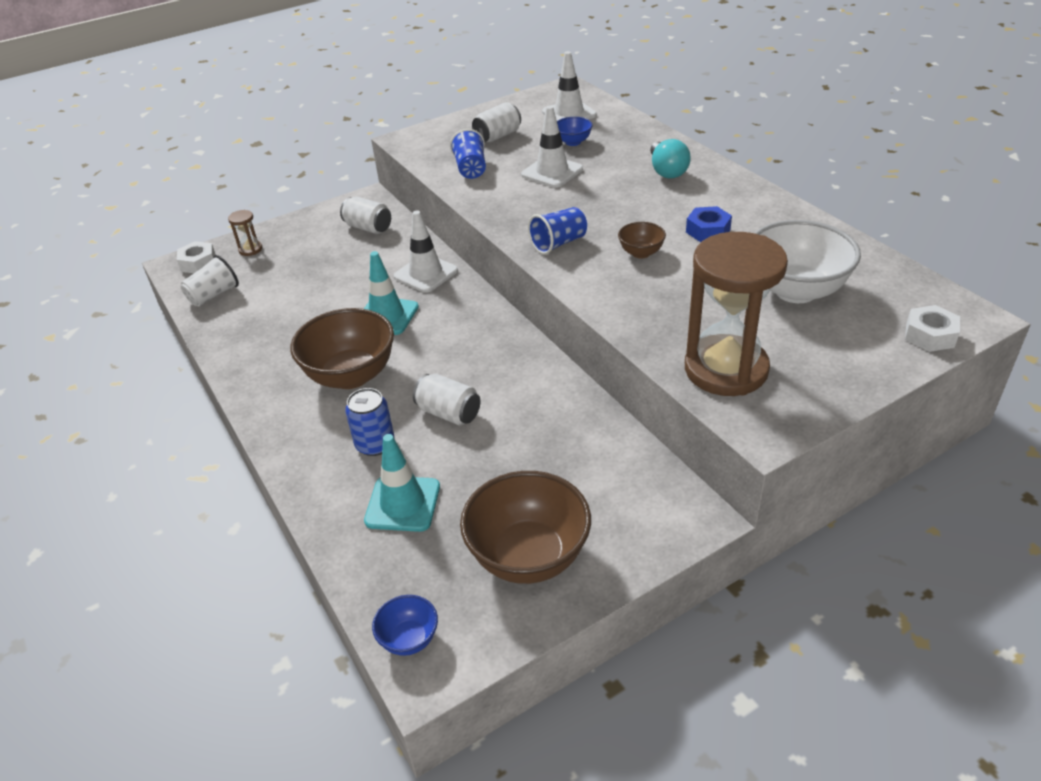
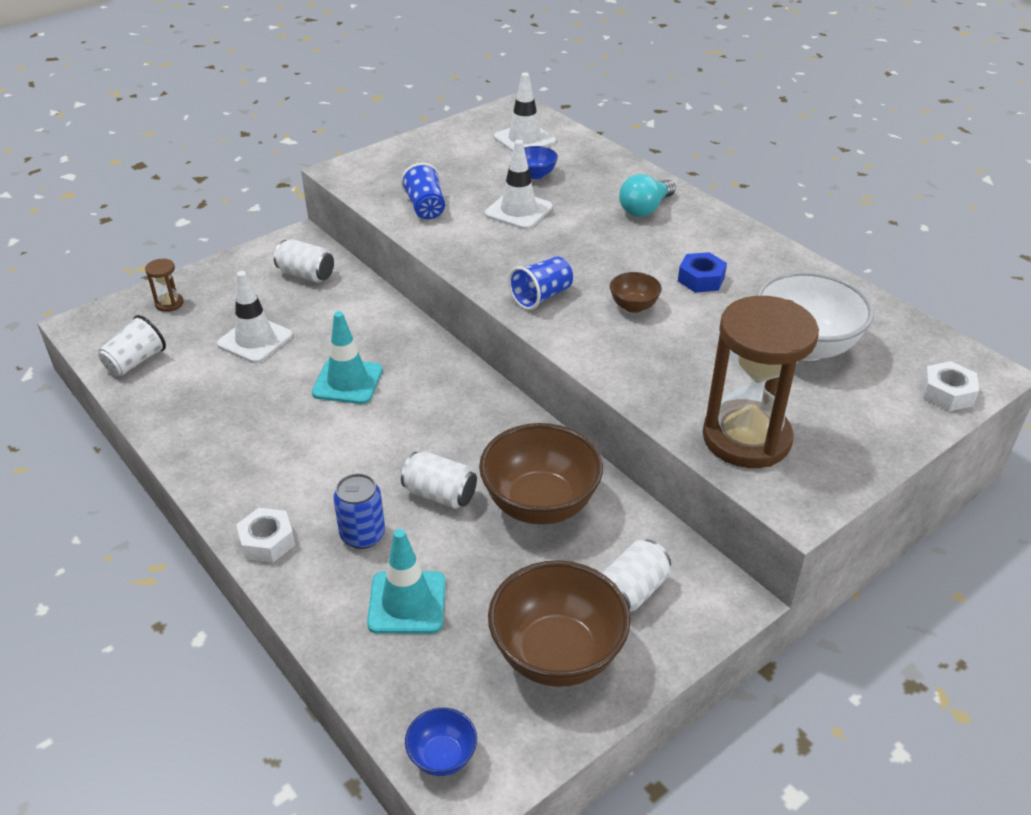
camera: 10 degrees left, 0 degrees up
white nut [177,241,216,273] -> white nut moved to [236,508,295,562]
brown bowl [290,308,394,389] -> brown bowl moved to [479,423,603,525]
white traffic cone [394,210,458,293] -> white traffic cone moved to [217,271,293,363]
white can [472,102,521,142] -> white can moved to [602,540,671,612]
turquoise light bulb [650,139,691,178] -> turquoise light bulb turned 60 degrees clockwise [619,174,676,217]

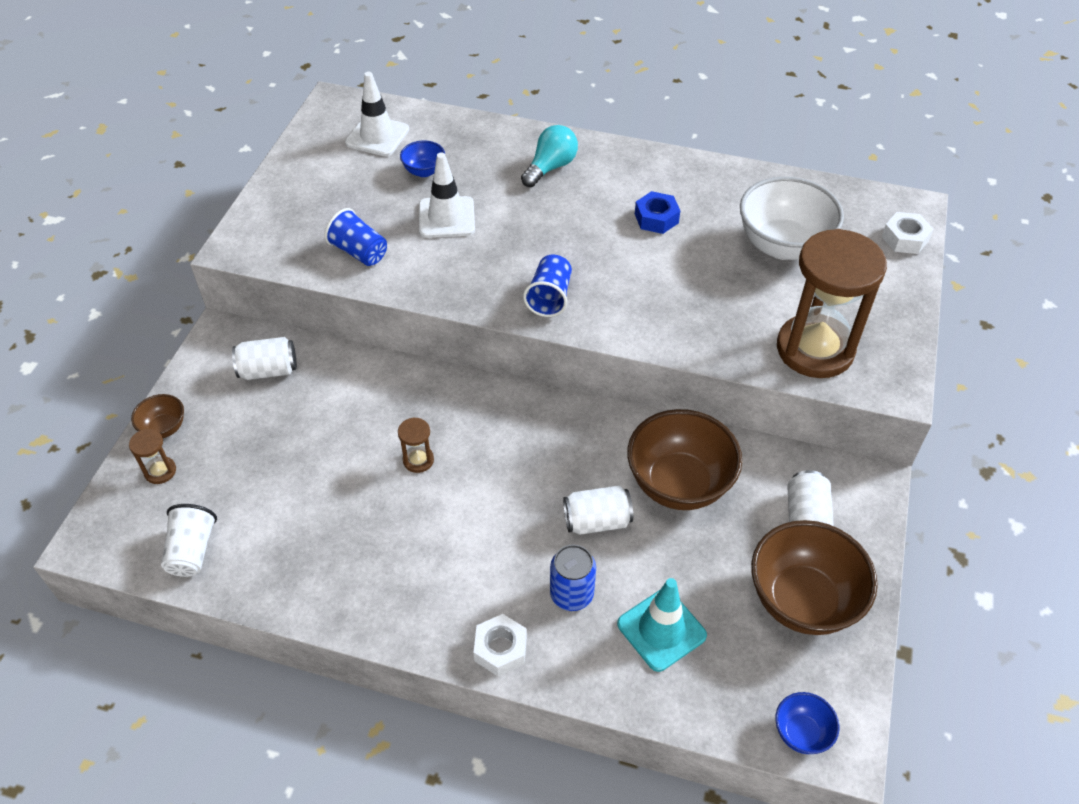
camera: 35 degrees left, 10 degrees up
white traffic cone [217,271,293,363] -> none
turquoise traffic cone [312,311,383,404] -> brown hourglass [398,417,434,473]
brown bowl [610,272,662,313] -> brown bowl moved to [131,394,184,438]
turquoise light bulb [619,174,676,217] -> turquoise light bulb turned 150 degrees counterclockwise [521,125,578,187]

